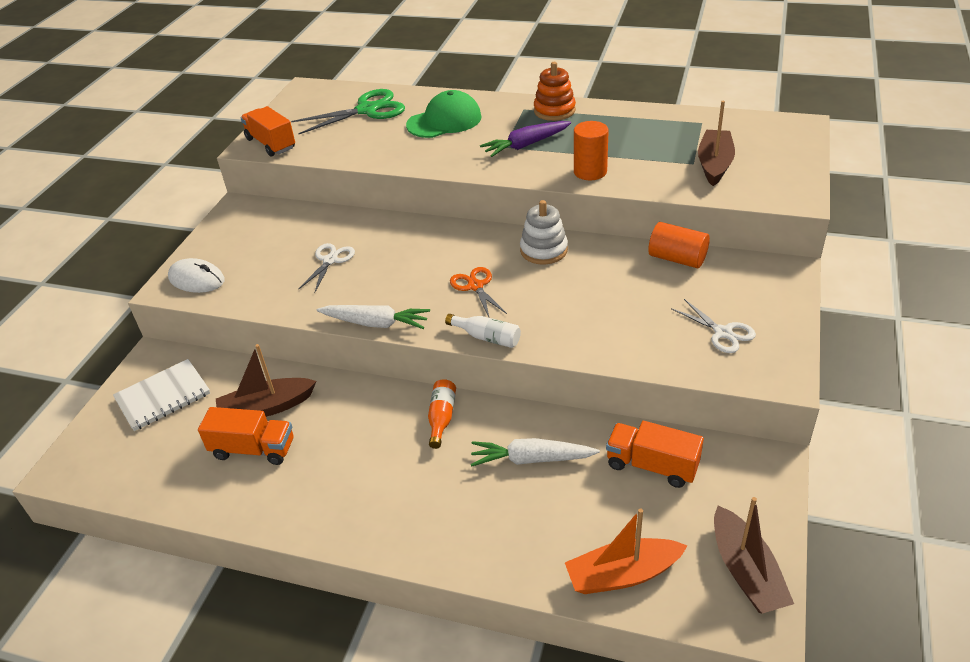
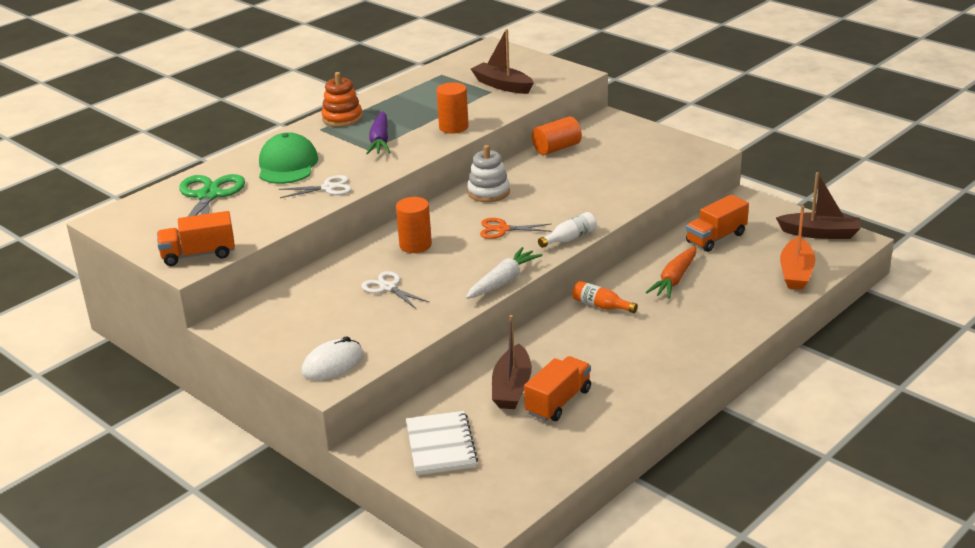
camera: 65 degrees left, 10 degrees down
white carrot [471,438,600,467] -> orange carrot [646,246,696,299]
white scissors [671,299,756,353] -> white scissors moved to [278,175,352,198]
none -> orange cylinder [396,197,432,253]

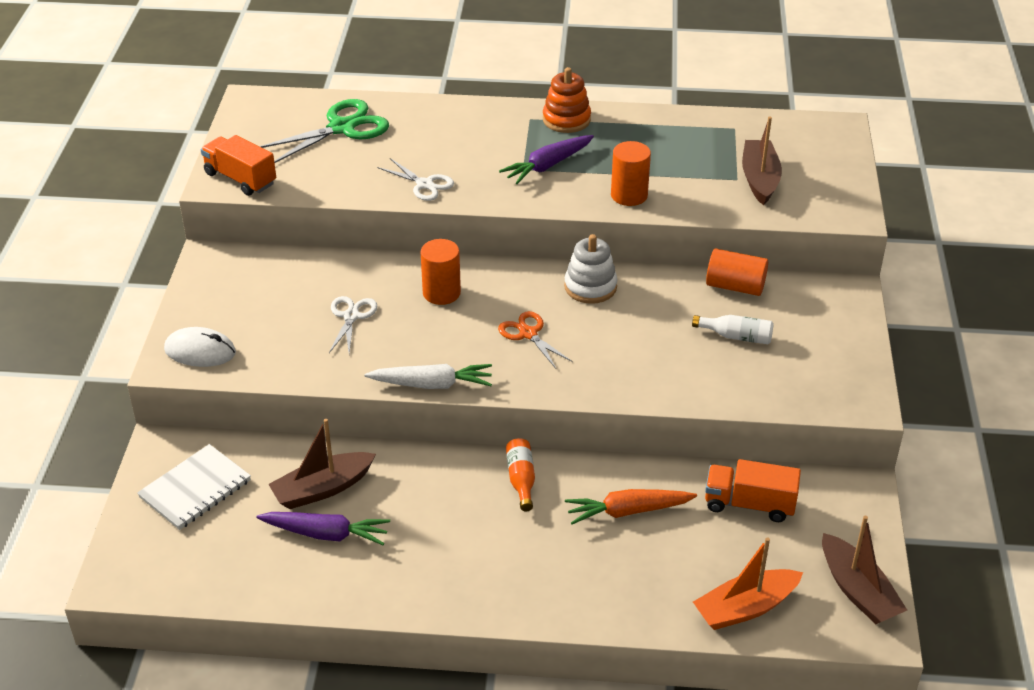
camera: 50 degrees right, 10 degrees up
green cap [259,132,318,184] -> none
orange truck [524,356,591,421] -> purple carrot [256,512,390,545]
white bottle [538,212,597,248] -> white bottle moved to [692,315,774,344]

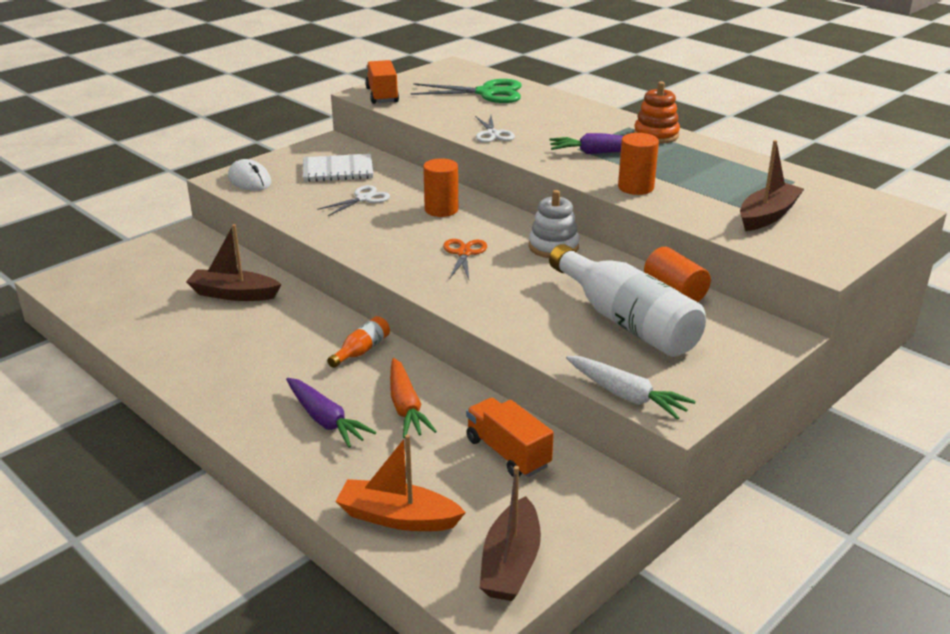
camera: 40 degrees right, 10 degrees down
white notebook [137,444,251,530] -> white notebook moved to [303,154,373,182]
purple carrot [256,512,390,545] -> purple carrot moved to [286,378,376,448]
white carrot [365,364,492,389] -> white carrot moved to [566,356,696,420]
orange carrot [565,489,697,524] -> orange carrot turned 135 degrees counterclockwise [390,358,437,438]
white bottle [692,315,774,344] -> white bottle [549,244,706,357], size x2.30

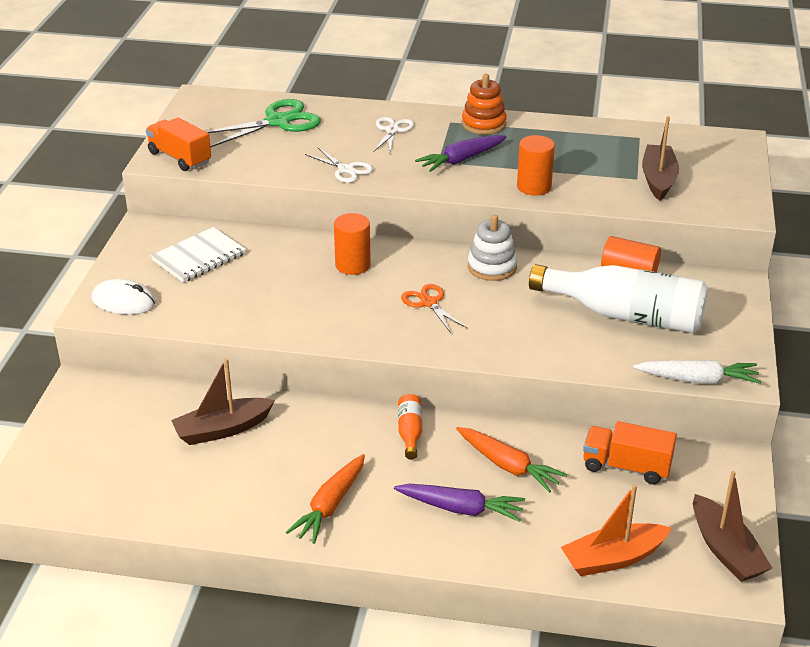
camera: 35 degrees left, 5 degrees up
white scissors [317,185,390,216] -> white scissors moved to [373,117,415,153]
none -> orange carrot [286,454,365,544]

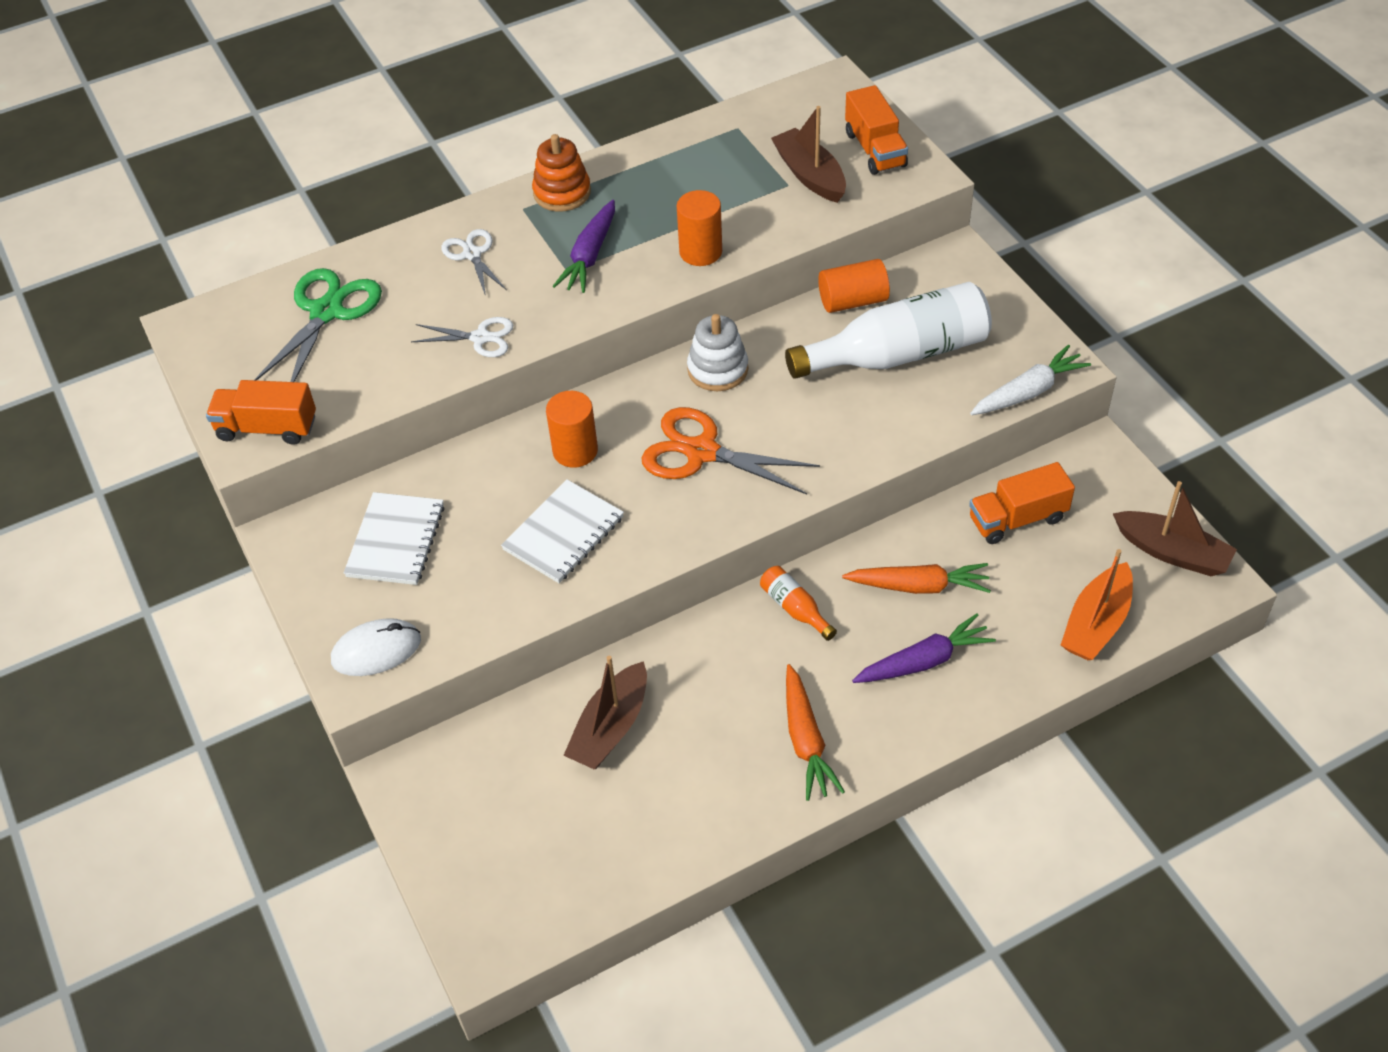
camera: 35 degrees left, 15 degrees up
orange scissors [401,284,467,333] -> orange scissors [641,407,820,495], size x1.69
none -> white notebook [501,479,624,583]
none -> orange truck [845,85,908,175]

